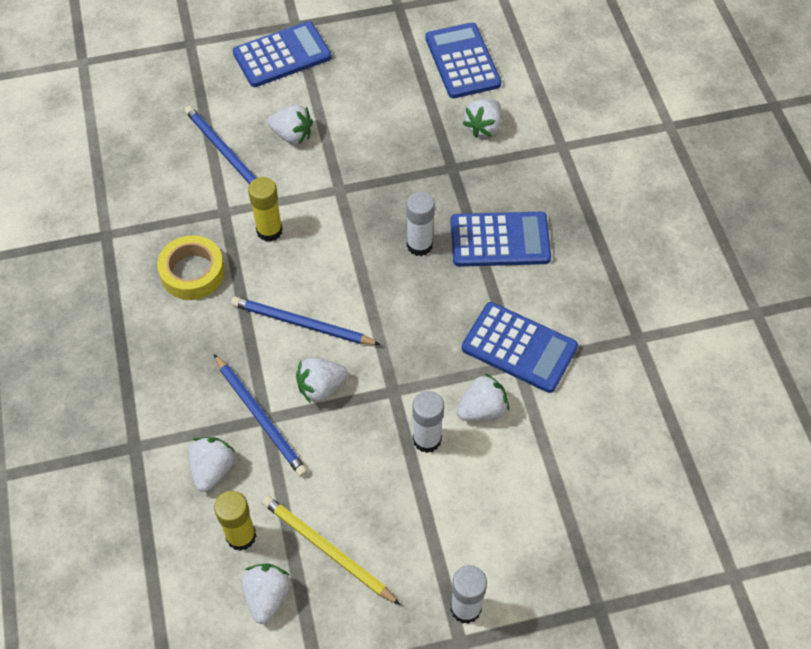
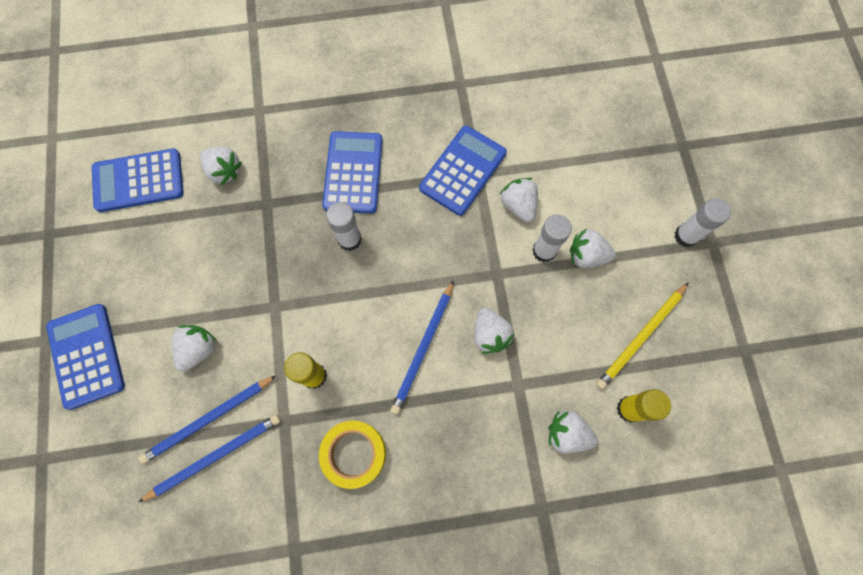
camera: 85 degrees left, 15 degrees up
blue pencil [214,354,308,477] -> blue pencil moved to [138,414,281,503]
white strawberry [241,564,291,624] -> white strawberry moved to [570,228,616,268]

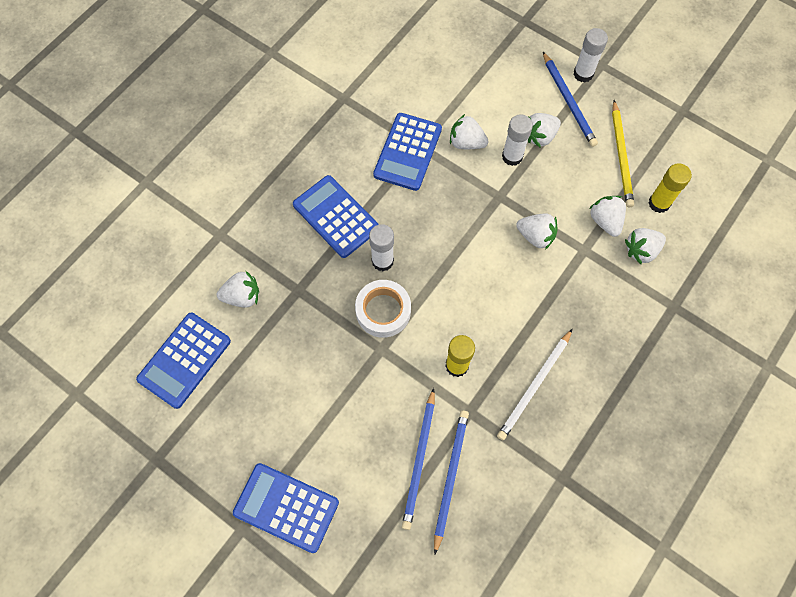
camera: 45 degrees left, 5 degrees down
white strawberry [172,325,217,372] -> white strawberry moved to [589,196,626,237]
yellow tape [319,421,386,489] -> white pencil [497,329,573,440]
blue pencil [390,280,454,415] -> blue pencil moved to [543,52,598,147]
blue calculator [419,126,507,216] -> blue calculator turned 150 degrees counterclockwise [373,113,442,191]
none -> white tape [355,280,411,338]

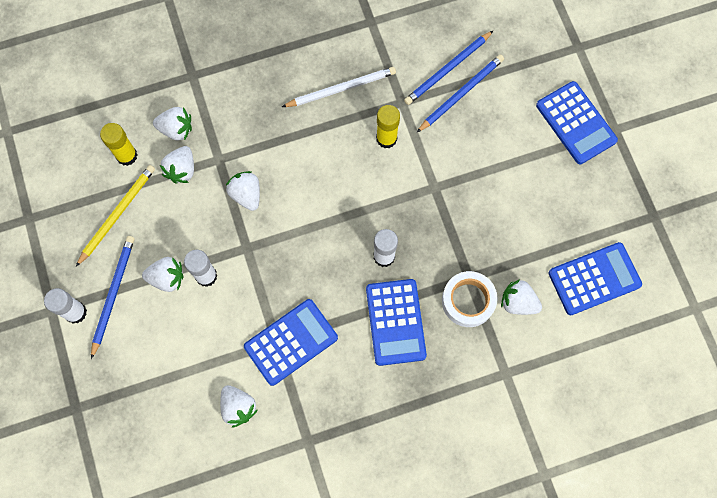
camera: 145 degrees left, 5 degrees up
white tape [355,280,411,338] -> white tape moved to [442,271,498,327]
white strawberry [450,114,489,149] -> white strawberry moved to [220,385,258,427]

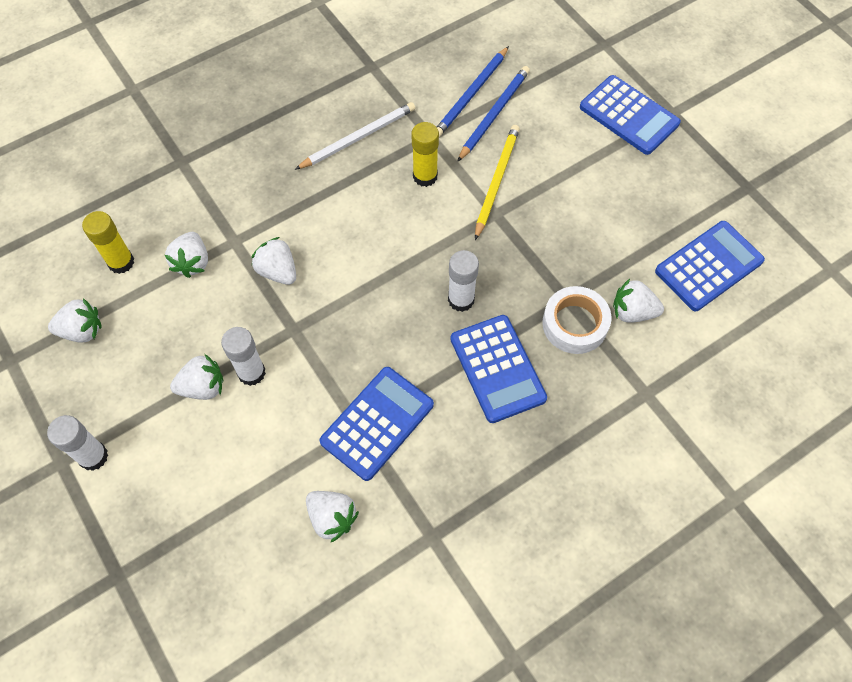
camera: 15 degrees left, 10 degrees down
yellow pencil [76,165,155,266] -> yellow pencil moved to [475,125,520,240]
blue pencil [91,236,134,359] -> none
white strawberry [153,107,192,141] -> white strawberry moved to [48,298,102,343]

